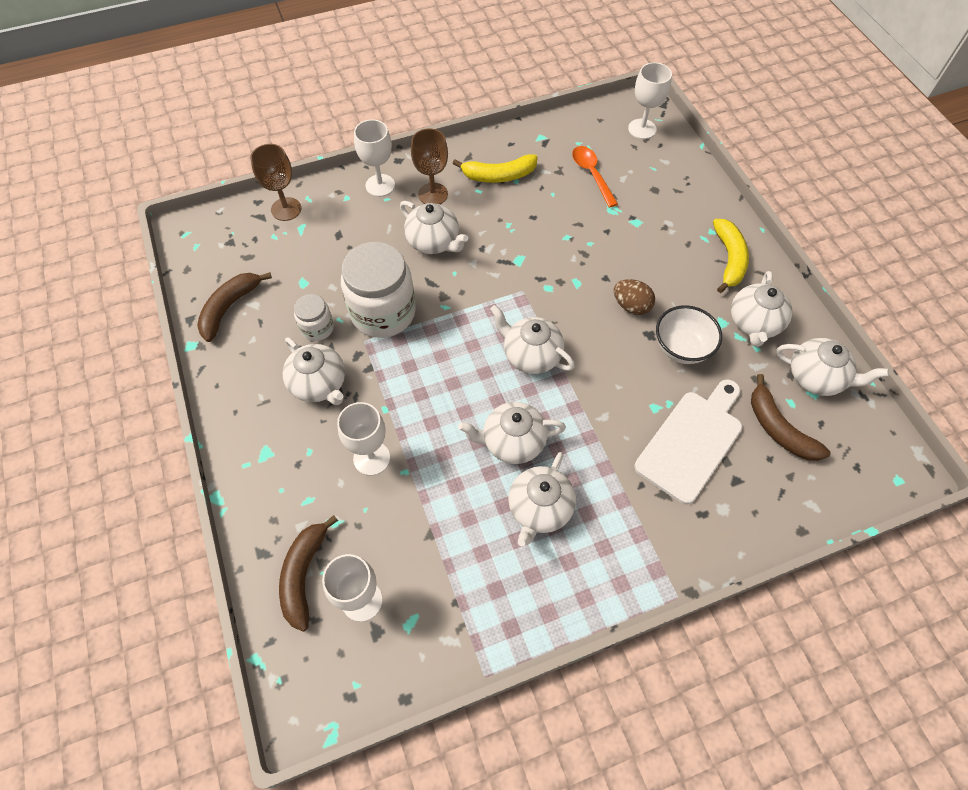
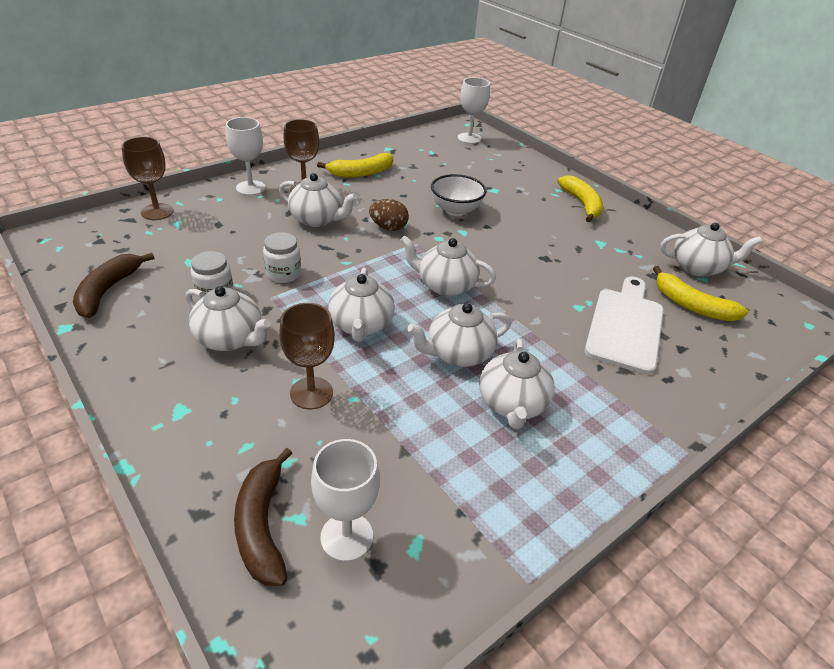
camera: 20 degrees left, 20 degrees down
white goblet [337,402,390,476] -> brown goblet [279,303,335,409]
white jar [341,242,416,338] -> white jar [263,232,301,283], size x0.50
orange spoon [572,146,618,208] -> none
brown egg [614,279,655,315] -> brown egg moved to [369,199,409,231]
white bowl [656,305,722,364] -> white bowl moved to [431,174,487,216]
white teapot [731,271,792,347] -> white teapot moved to [328,268,395,342]
brown banana [751,374,831,461] -> yellow banana [653,266,748,321]

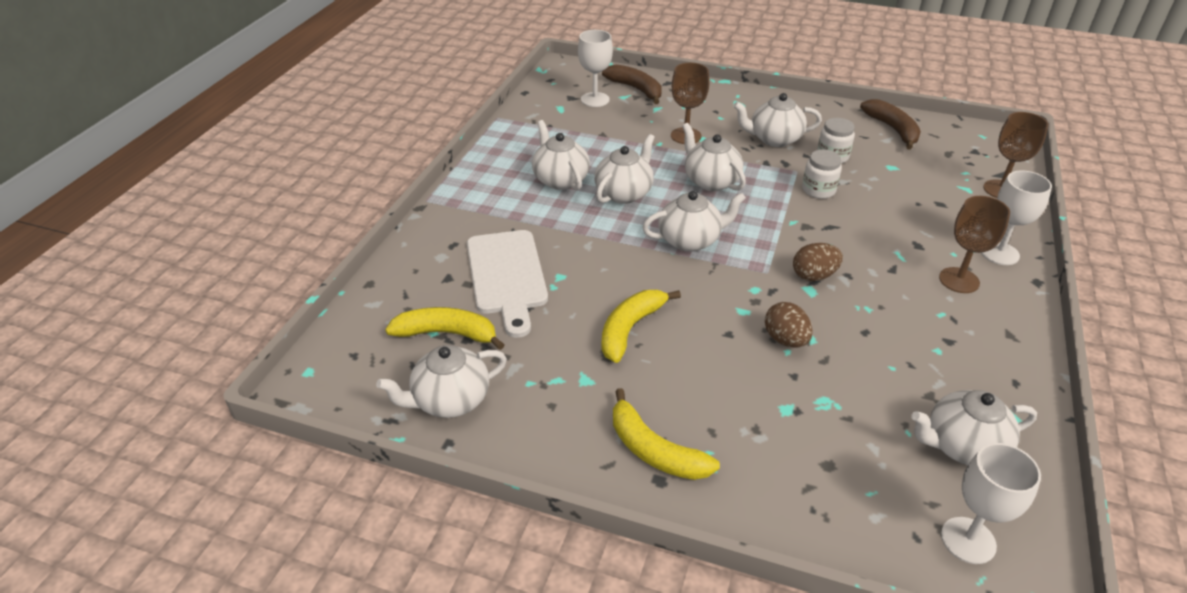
camera: 150 degrees right, 0 degrees up
white teapot [279,173,357,227] -> white teapot moved to [911,390,1037,465]
yellow banana [317,153,393,177] -> yellow banana moved to [602,290,681,363]
white bowl [431,174,487,216] -> brown egg [765,302,813,348]

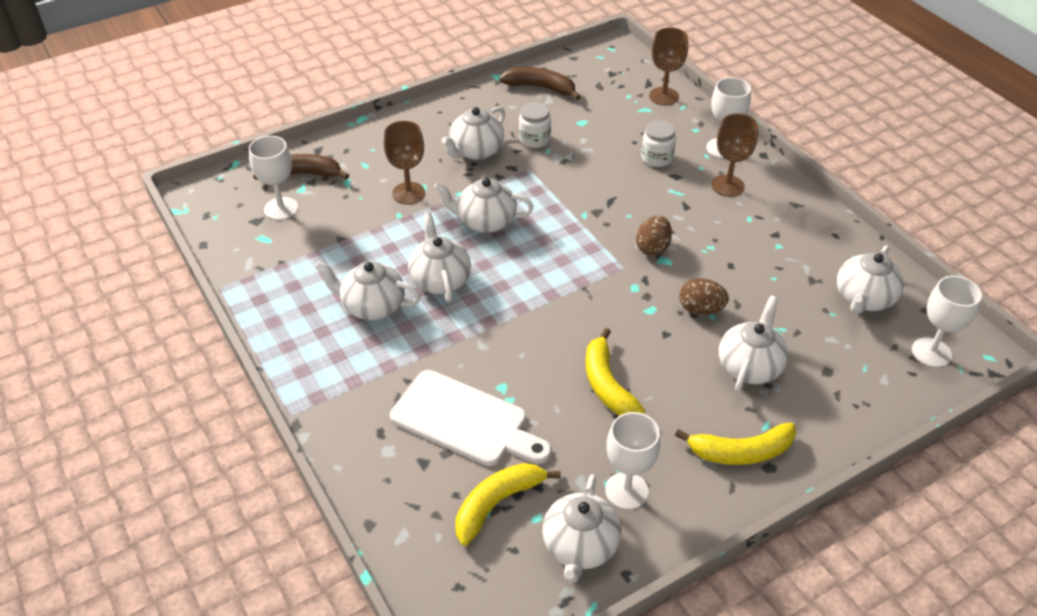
camera: 50 degrees left, 5 degrees up
white teapot [642,191,746,252] -> white teapot moved to [719,296,789,392]
white jar [802,150,842,199] -> white jar moved to [641,120,676,167]
none -> white goblet [605,412,660,510]

